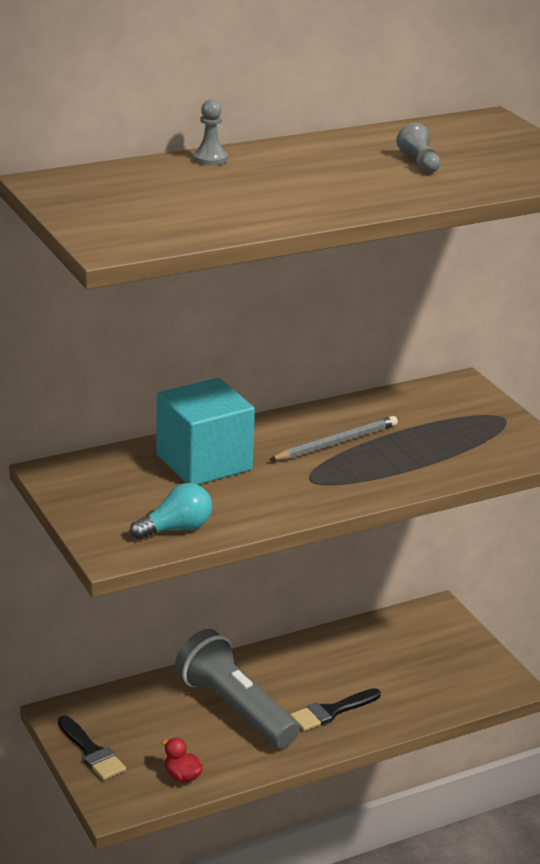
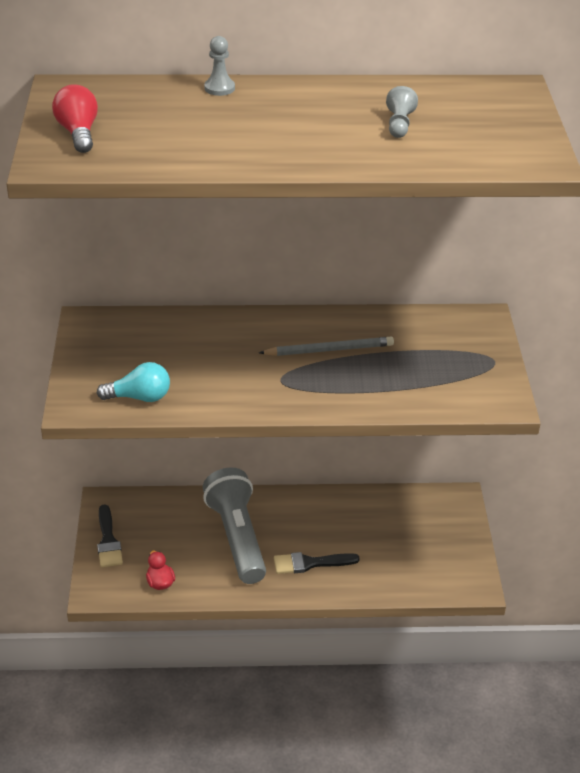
camera: 25 degrees right, 10 degrees up
turquoise cube [156,378,255,485] -> none
none -> red light bulb [52,84,98,153]

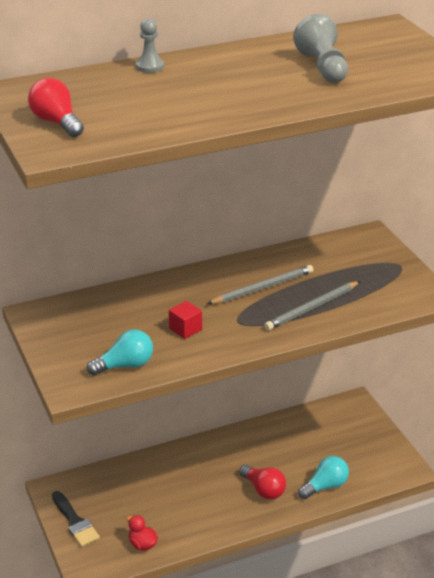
camera: 20 degrees left, 5 degrees down
grey flashlight [203,467,266,584] -> none
black brush [274,552,360,574] -> red light bulb [239,464,286,500]
grey pawn [386,86,418,138] -> grey pawn [293,14,348,83], size x1.60
none -> red cube [169,301,202,339]
none -> grey pencil [264,281,360,330]
none -> turquoise light bulb [298,456,349,499]

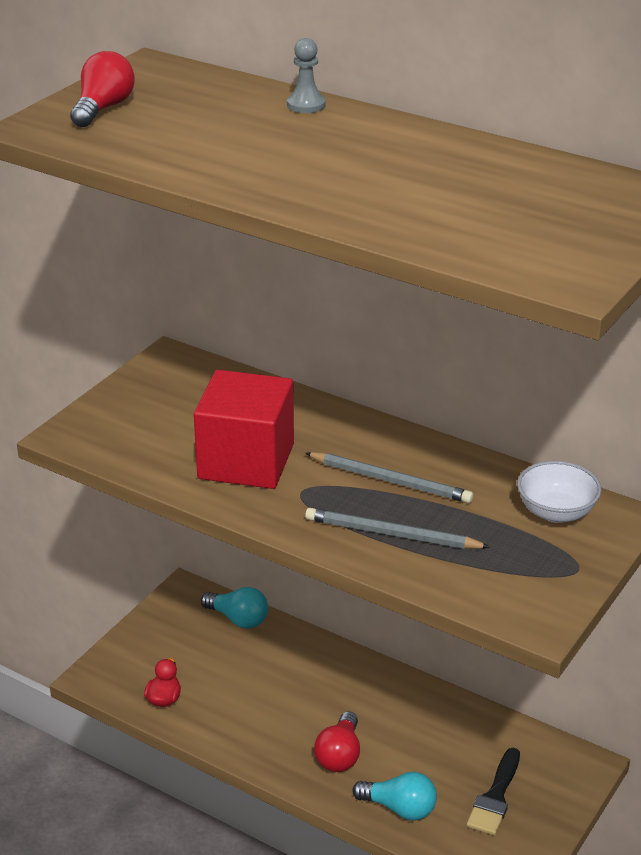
camera: 55 degrees right, 0 degrees up
black brush [52,491,100,547] -> black brush moved to [467,748,520,835]
turquoise light bulb [87,329,153,376] -> turquoise light bulb moved to [201,587,268,629]
red cube [169,301,202,339] -> red cube [194,370,294,489], size x2.45
grey pawn [293,14,348,83] -> none
none -> white bowl [517,461,602,523]

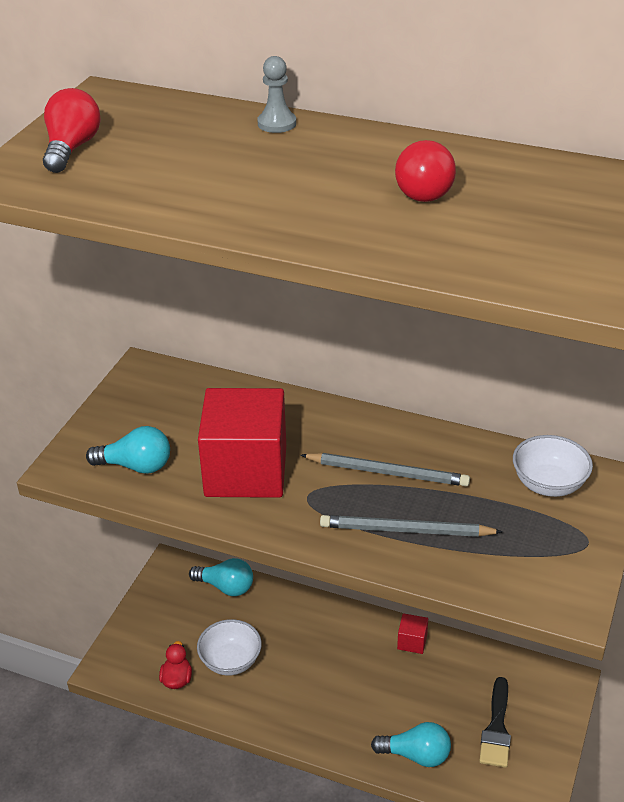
camera: 10 degrees left, 5 degrees up
red light bulb [314,712,360,772] -> red light bulb moved to [395,140,456,202]
none -> turquoise light bulb [86,426,170,474]
none -> white bowl [197,619,262,676]
none -> red cube [397,613,428,654]

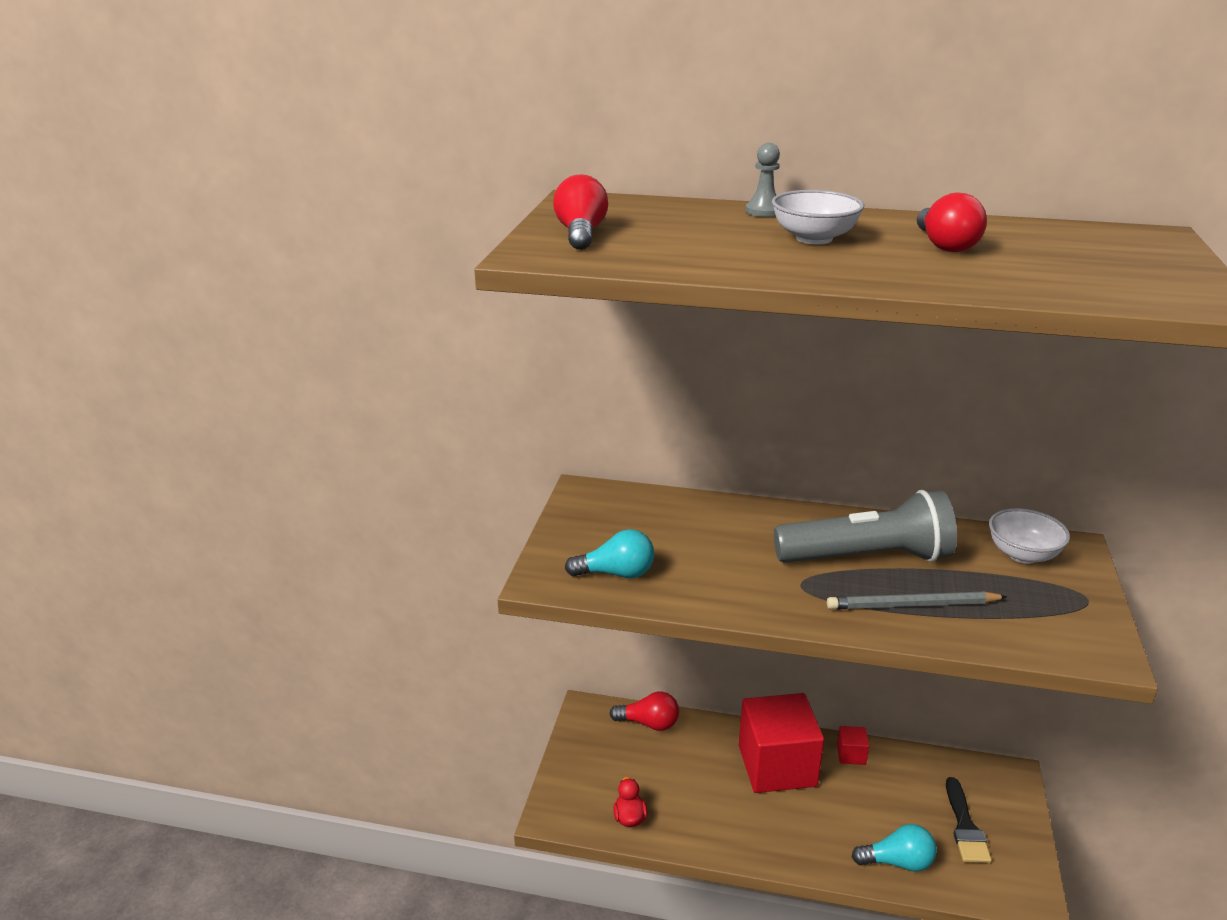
camera: 10 degrees left, 10 degrees down
turquoise light bulb [189,558,253,596] -> red light bulb [609,692,679,731]
white bowl [197,619,262,676] -> white bowl moved to [772,190,864,245]
red cube [198,388,286,498] -> red cube moved to [739,693,824,793]
grey pencil [301,453,470,487] -> grey flashlight [774,490,957,563]

